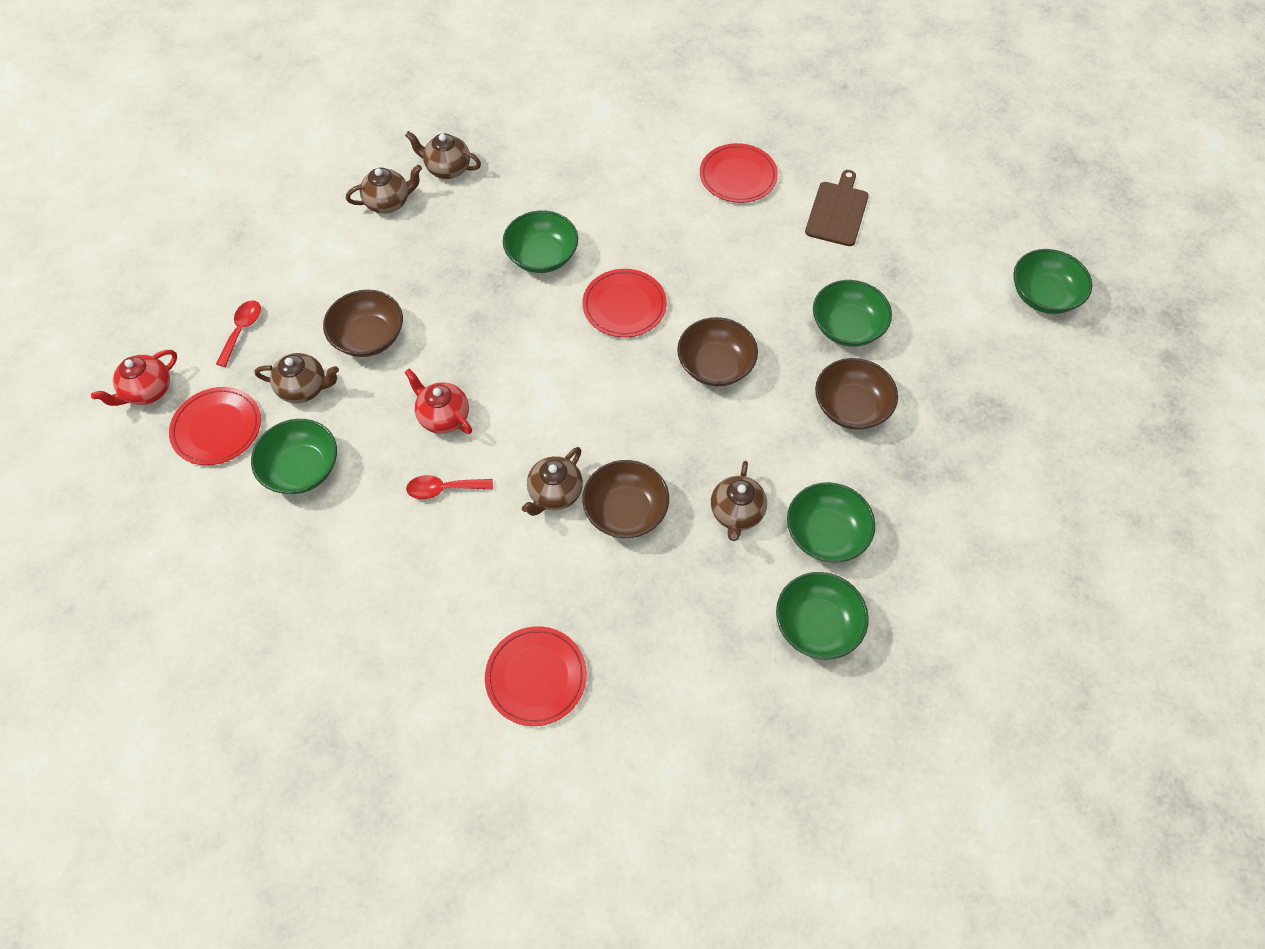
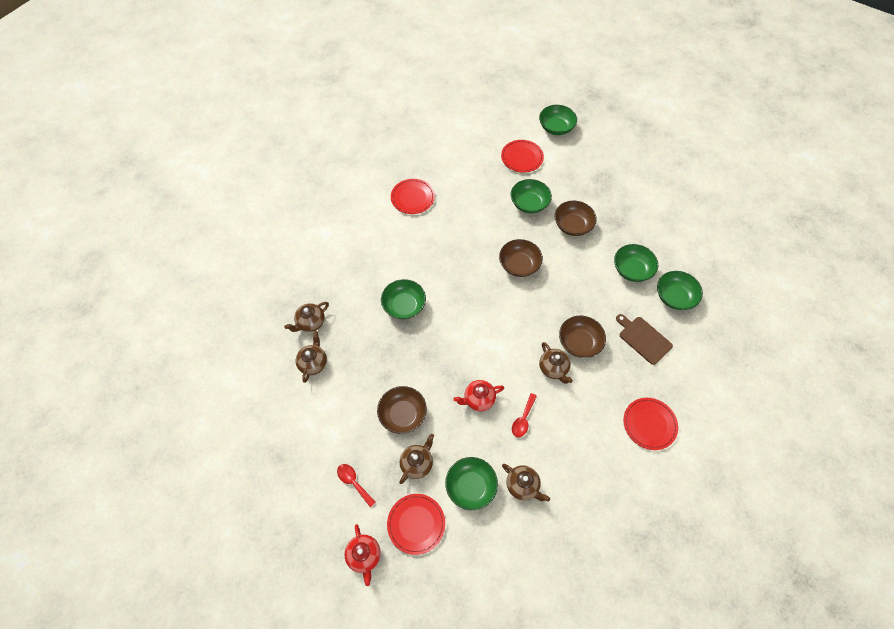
camera: 60 degrees left, 0 degrees up
red plate [582,269,667,337] -> red plate moved to [501,140,544,173]
brown teapot [711,461,767,541] -> brown teapot moved to [502,464,550,502]
brown cutting board [805,170,869,246] -> brown cutting board moved to [616,314,673,365]

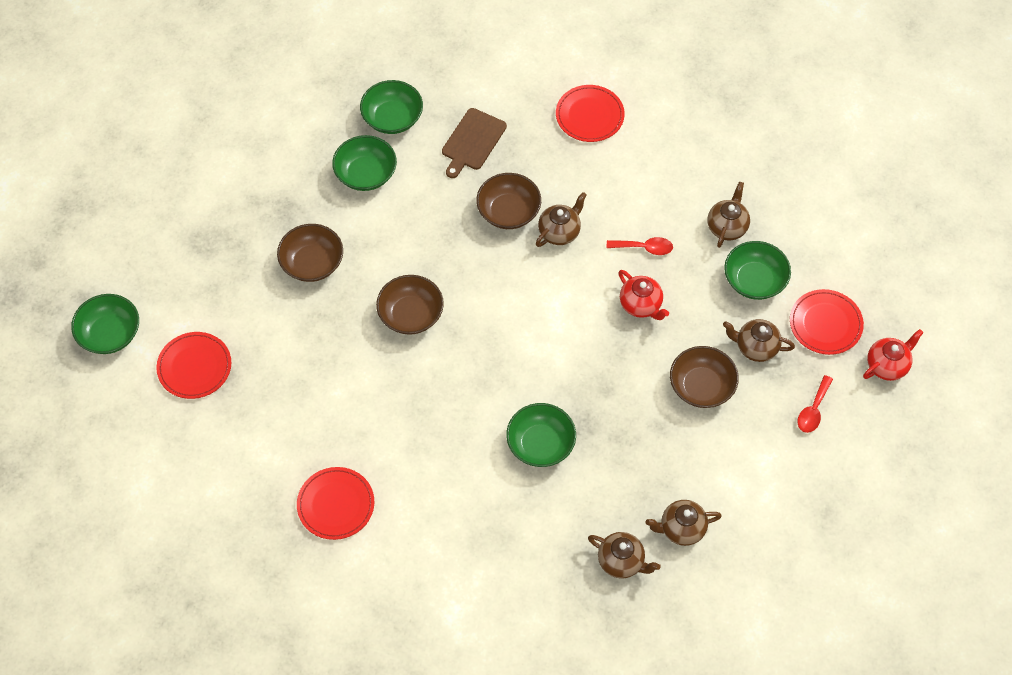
camera: 110 degrees left, 0 degrees up
green bowl [511,179,552,213] -> none

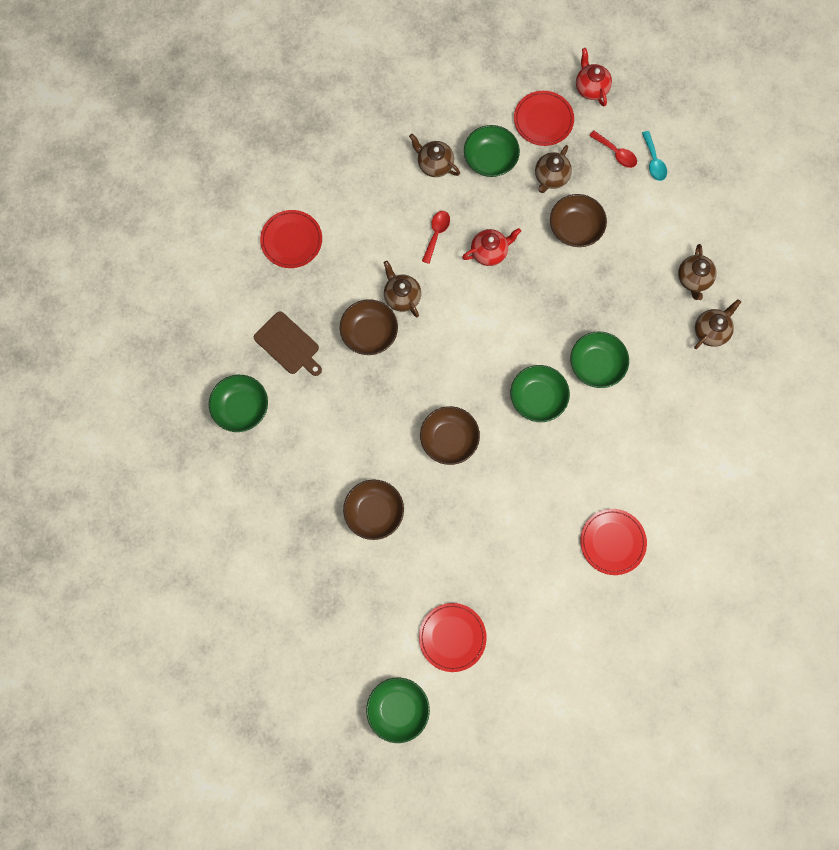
camera: 75 degrees left, 15 degrees up
green bowl [332,135,397,191] -> green bowl moved to [510,365,570,422]
none -> turquoise spoon [642,131,667,181]

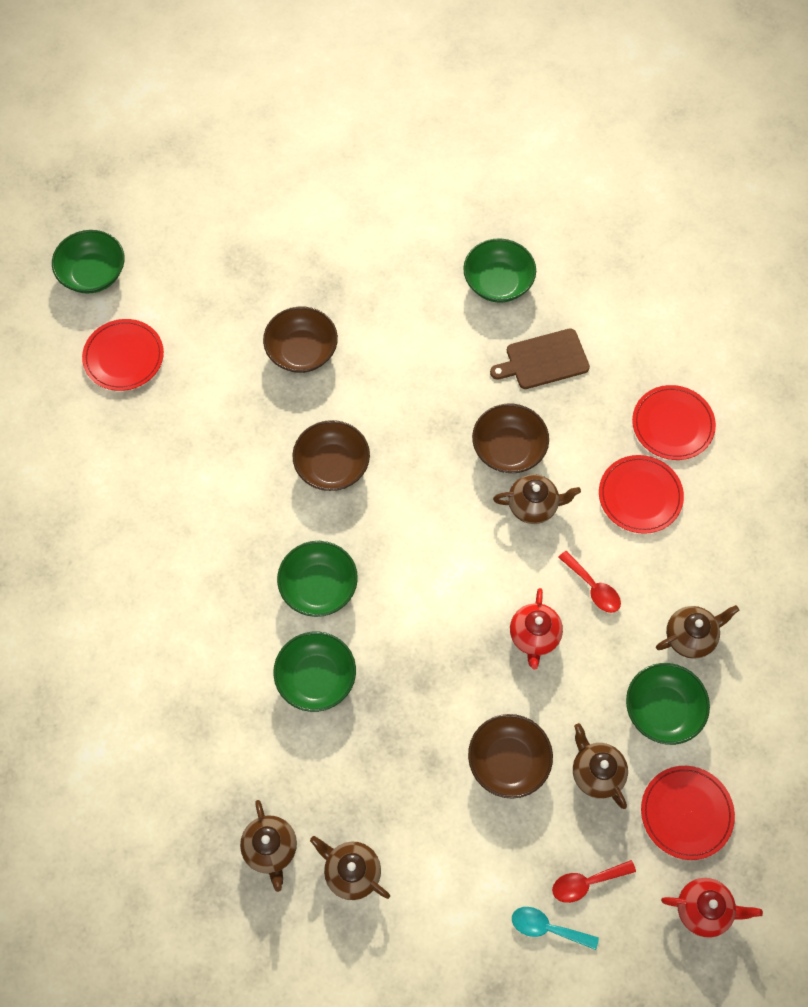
camera: 120 degrees right, 10 degrees down
red plate [580,509,647,575] -> red plate moved to [599,455,684,534]

